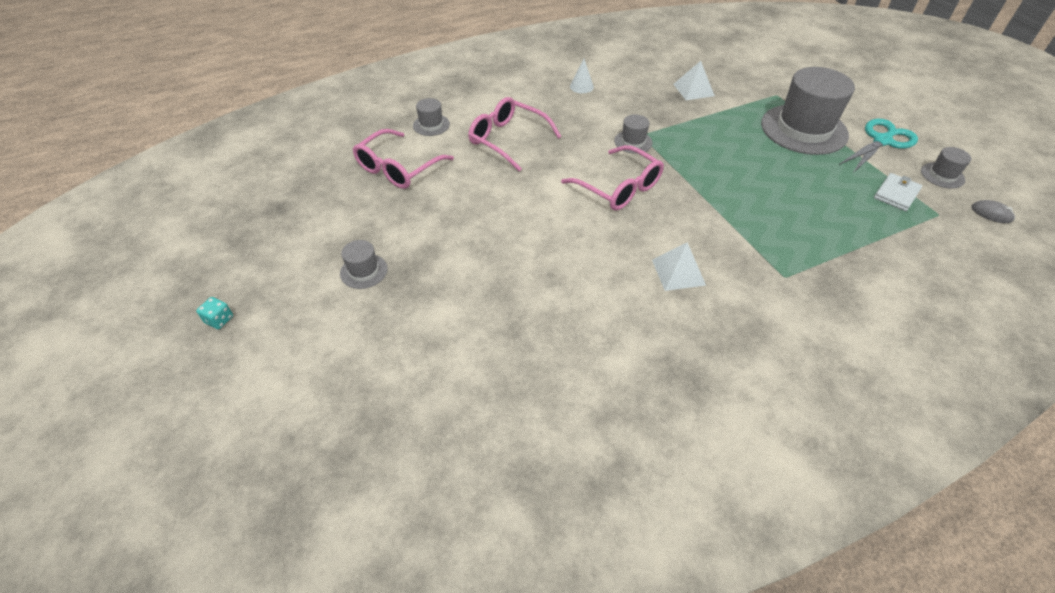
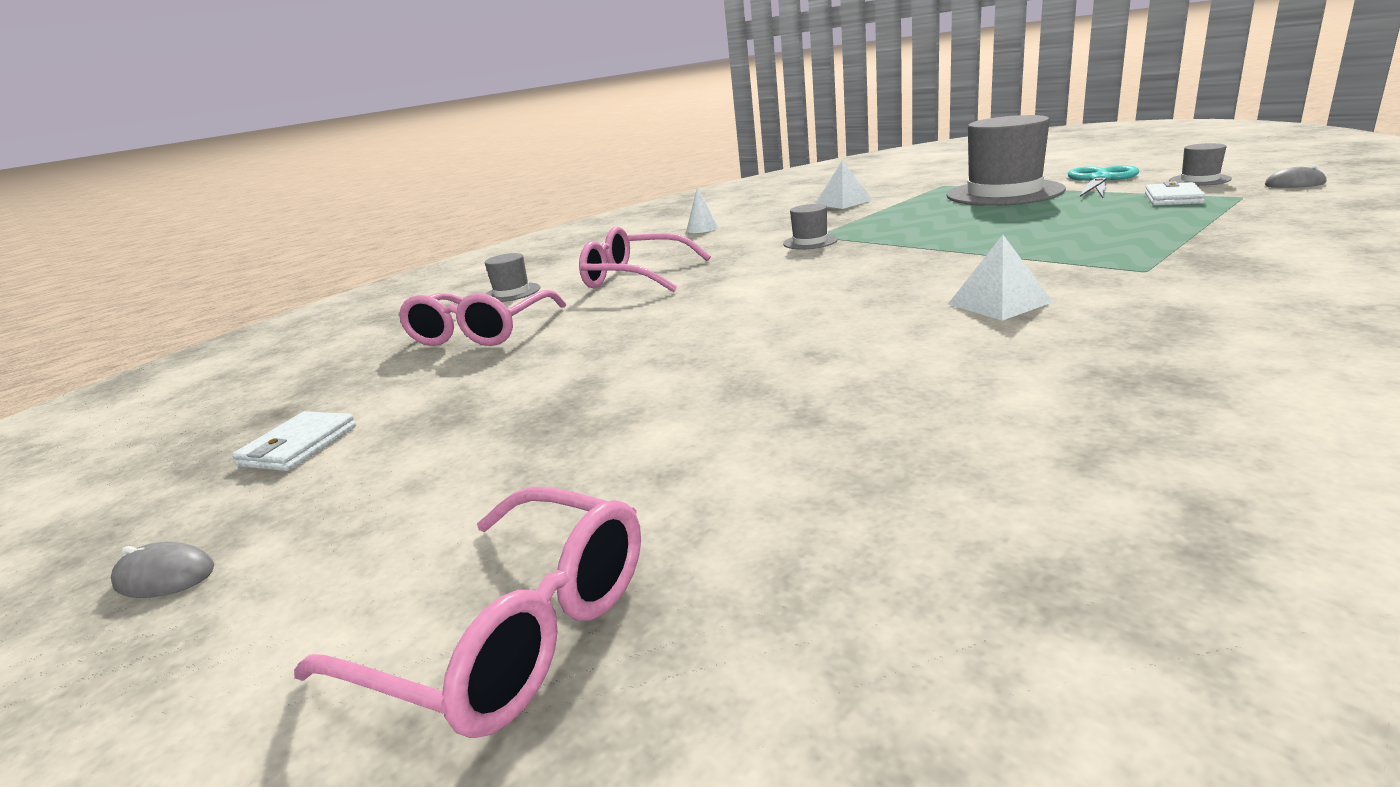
camera: 15 degrees left, 25 degrees down
turquoise dice [196,297,233,329] -> grey mouse [111,542,214,598]
grey hat [340,240,388,289] -> none
pink glasses [561,145,664,211] -> pink glasses moved to [294,487,641,738]
none -> white wallet [232,411,356,471]

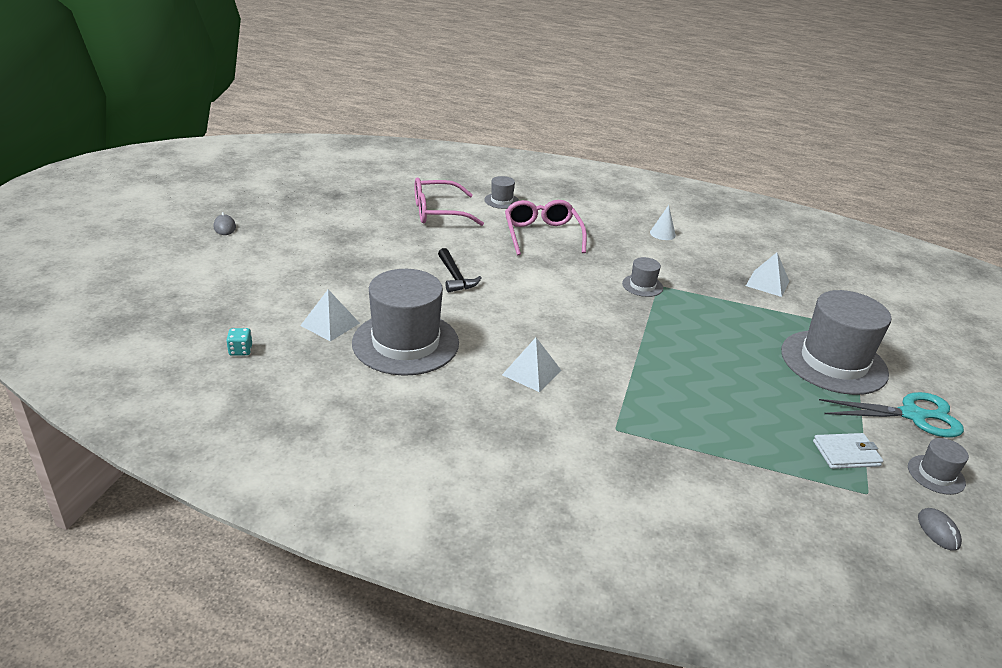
camera: 55 degrees right, 10 degrees up
white wallet [232,411,356,471] -> none
pink glasses [294,487,641,738] -> none
none -> turquoise dice [226,328,252,356]
none -> white pyramid [300,290,360,342]
none -> grey hat [352,269,459,376]
none -> black hammer [438,248,482,293]

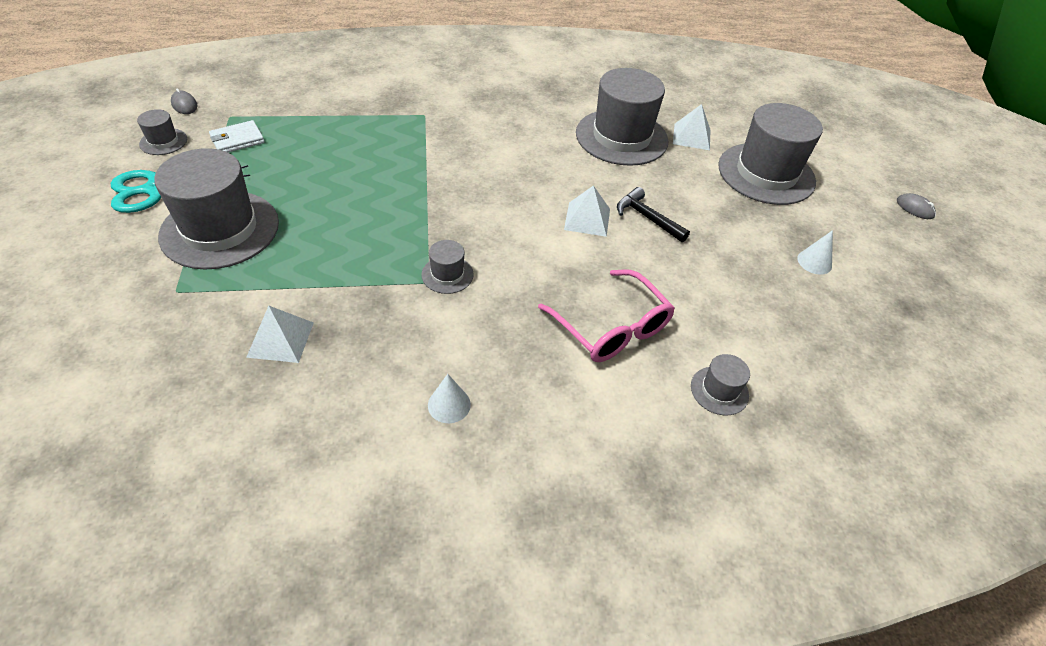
camera: 155 degrees right, 15 degrees up
turquoise dice [226,328,252,356] -> none
pink glasses [414,178,484,226] -> none
white pyramid [502,338,562,392] -> white pyramid moved to [564,185,610,237]
none -> grey hat [718,103,823,205]
none -> white cone [797,230,833,275]

